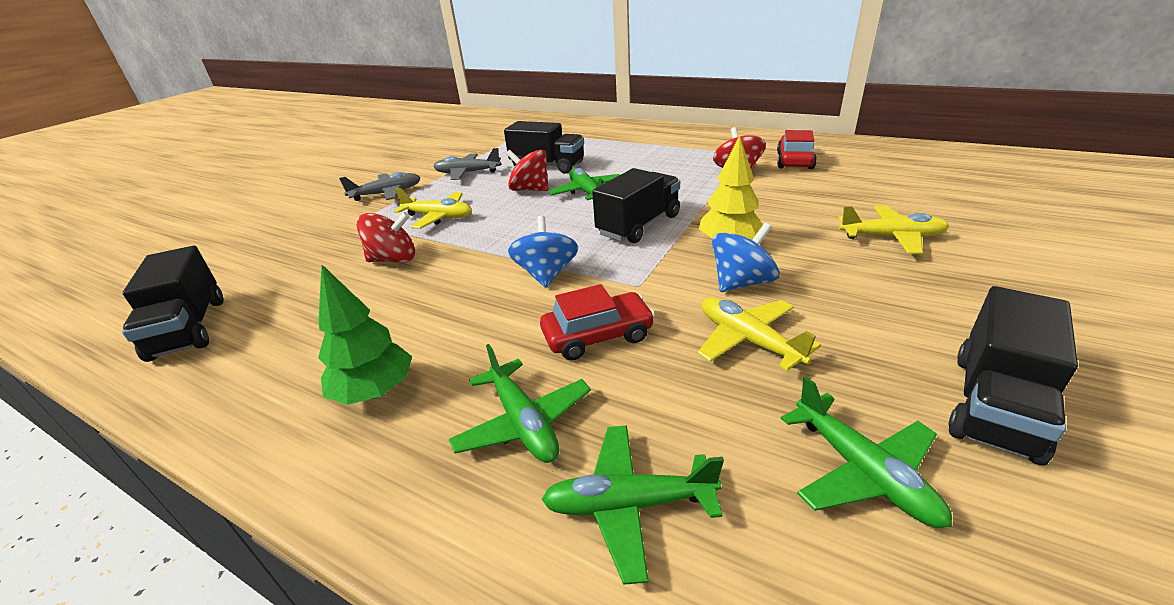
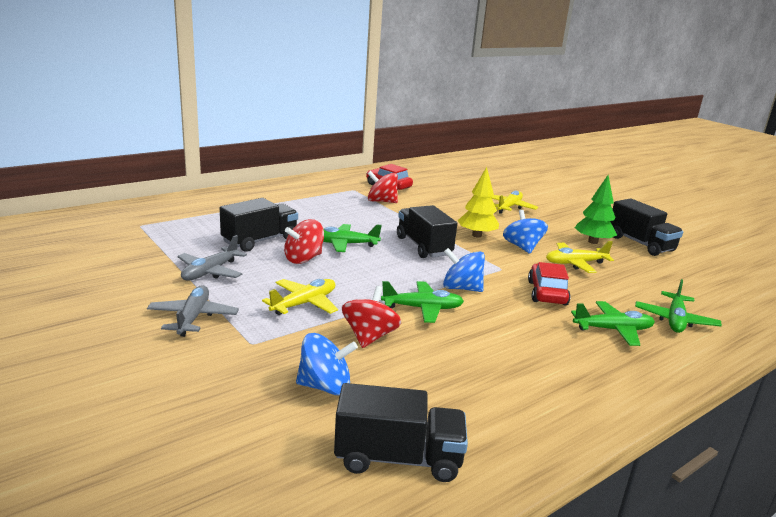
camera: 70 degrees left, 10 degrees down
green tree [318,265,412,405] -> green tree moved to [574,175,617,244]
green plane [781,376,952,528] -> green plane moved to [381,281,464,323]
none -> blue spinning top [296,333,358,395]

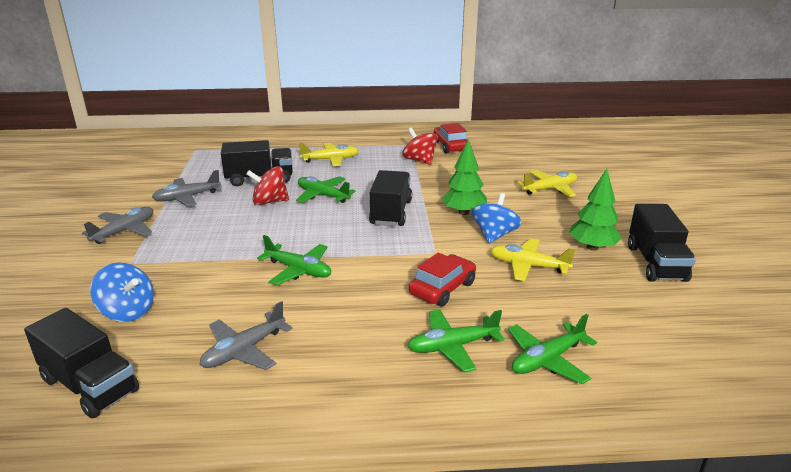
camera: 35 degrees right, 5 degrees up
yellow plane [262,279,338,315] -> yellow plane moved to [299,143,359,166]
red spinning top [342,286,401,348] -> none
blue spinning top [443,248,485,292] -> none
yellow tree [458,167,499,237] -> green tree [442,139,487,215]
green plane [571,301,655,346] -> green plane turned 135 degrees clockwise [407,309,505,373]
none -> grey plane [200,301,293,370]

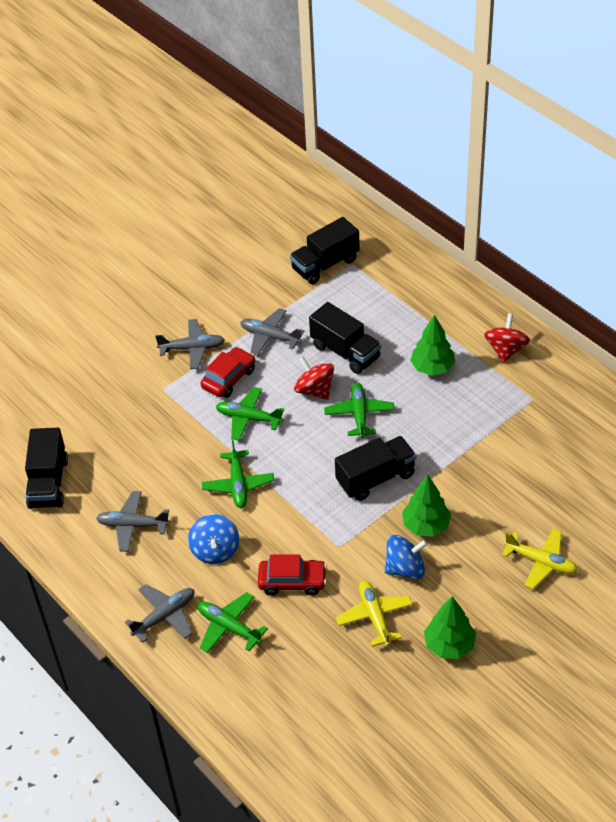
camera: 55 degrees right, 20 degrees up
blue spinning top [90,263,154,322] -> blue spinning top moved to [188,514,239,564]
yellow plane [299,143,359,166] -> green tree [410,315,456,376]
red spinning top [402,128,438,165] -> red spinning top moved to [484,314,530,363]
red car [434,123,468,153] -> red car moved to [201,347,255,398]
green plane [508,314,597,384] -> green plane moved to [216,387,284,441]
black truck [628,204,696,282] -> black truck moved to [290,217,360,284]
none -> grey plane [125,584,194,642]

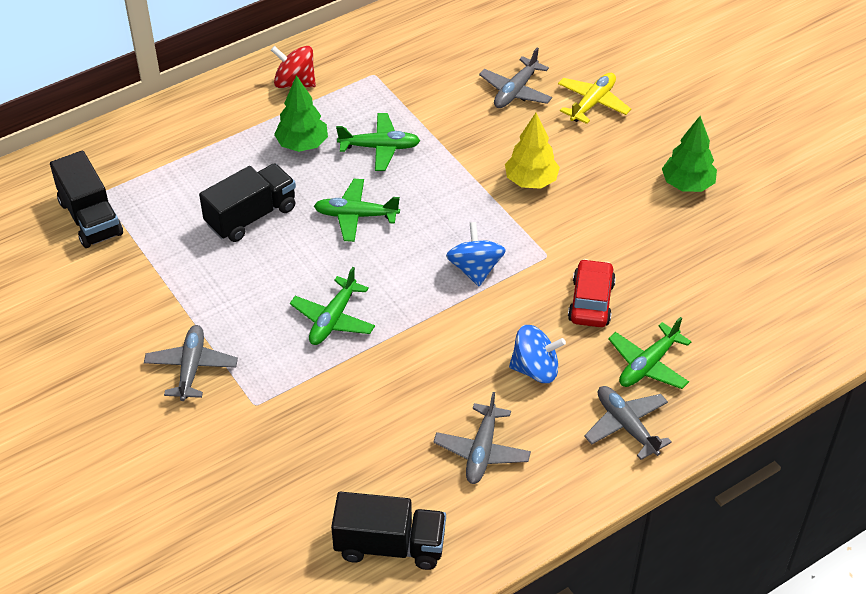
camera: 85 degrees left, 0 degrees up
red car [201,347,255,398] -> none
green plane [202,440,274,508] -> green plane moved to [336,113,420,171]
grey plane [240,308,304,356] -> grey plane moved to [479,47,552,108]
red spinning top [294,357,334,400] -> none
black truck [335,436,416,501] -> none
yellow plane [336,581,413,647] -> none
blue spinning top [385,535,428,580] -> blue spinning top moved to [446,222,506,286]
green tree [402,475,451,537] -> yellow tree [505,113,560,189]

